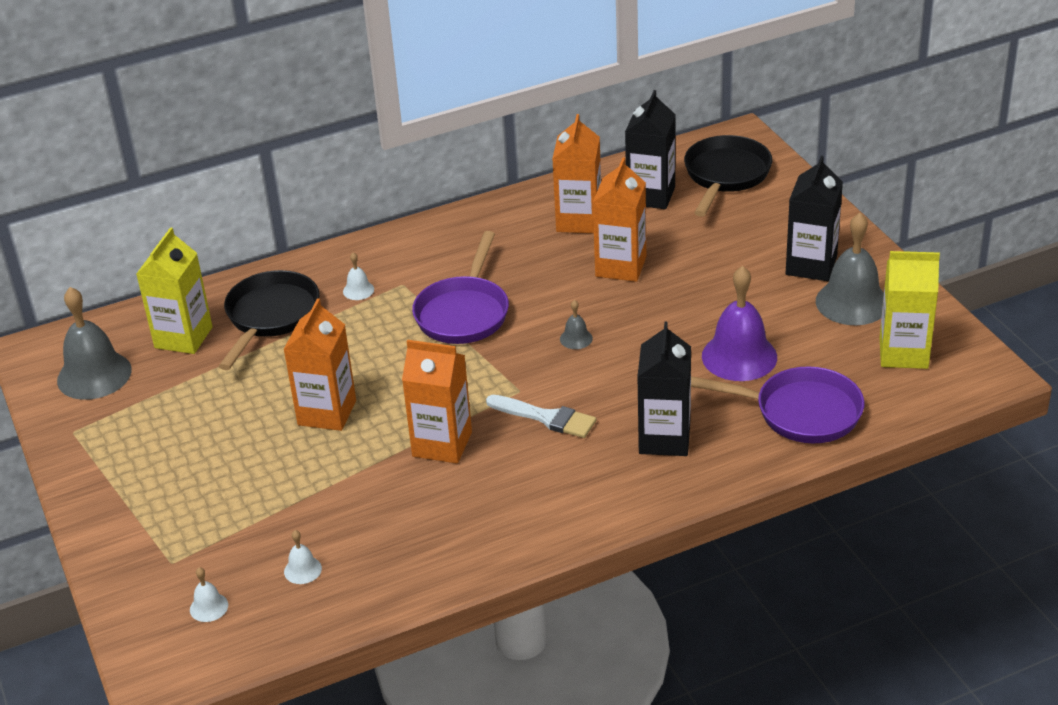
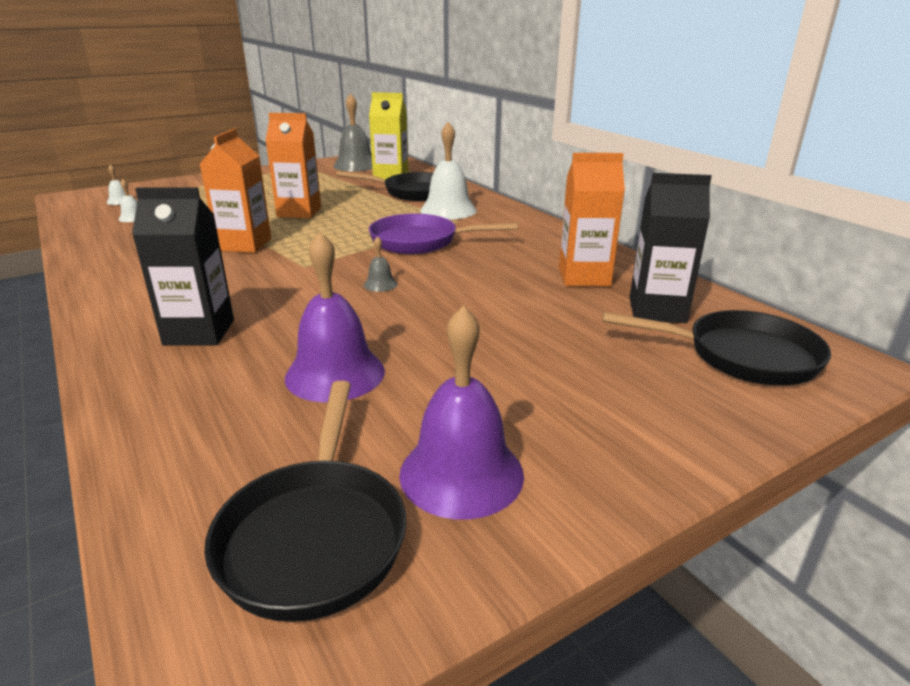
camera: 80 degrees right, 10 degrees down
white bell [343,252,374,300] -> white bell [420,122,477,220], size x2.24
white brush [486,395,596,438] -> none
orange carton [593,158,646,282] -> none
purple pan [691,366,864,443] -> none
black carton [786,156,843,281] -> none
grey bell [816,213,884,325] -> purple bell [399,305,524,520]
yellow carton [880,251,940,369] -> black pan [204,381,407,622]

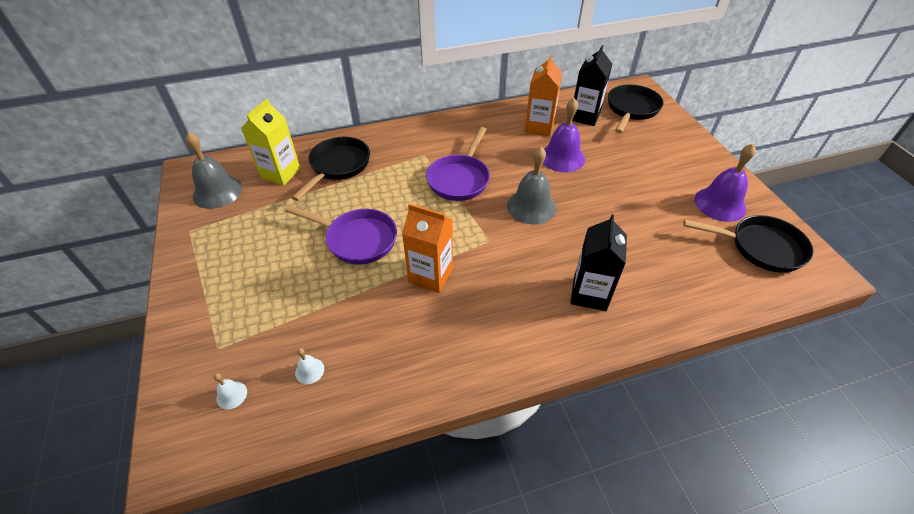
camera: 75 degrees left, 20 degrees up
orange carton [265,113,321,218] -> purple pan [285,205,397,265]
purple bell [285,232,385,402] -> purple bell moved to [543,98,585,172]
grey bell [364,236,397,292] -> grey bell [507,146,557,224], size x2.24
white bell [420,122,477,220] -> none

